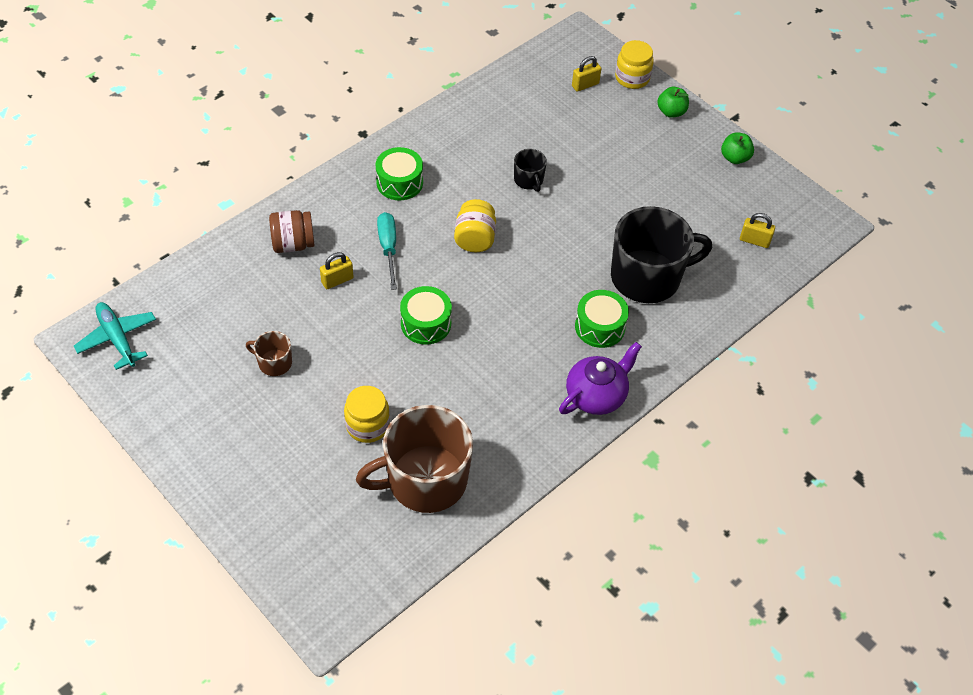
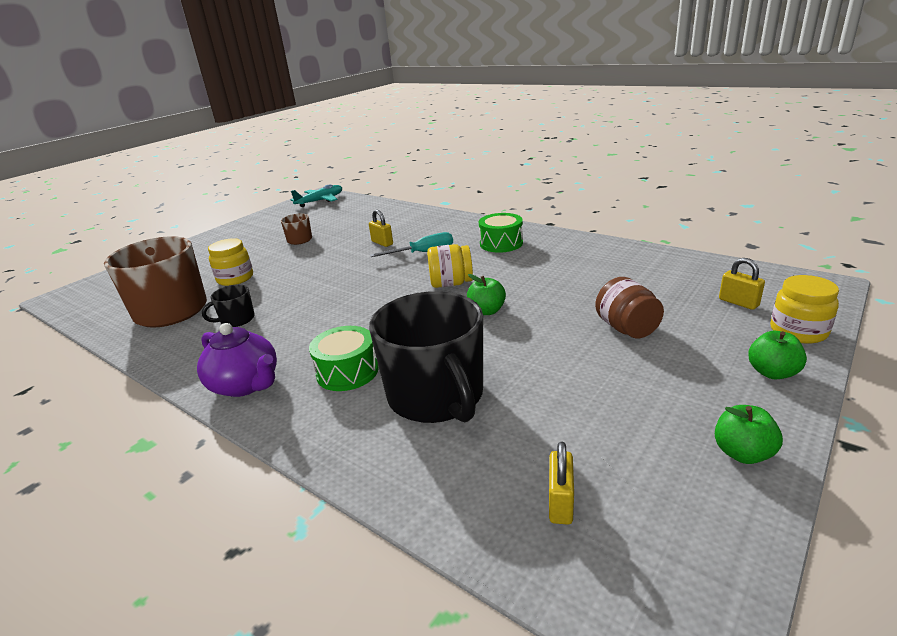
camera: 85 degrees right, 25 degrees down
brown jar [269,210,315,253] -> brown jar moved to [595,277,664,338]
green drum [400,286,452,345] -> none
black mug [514,149,547,192] -> black mug moved to [202,284,255,327]
none -> green apple [467,274,506,315]

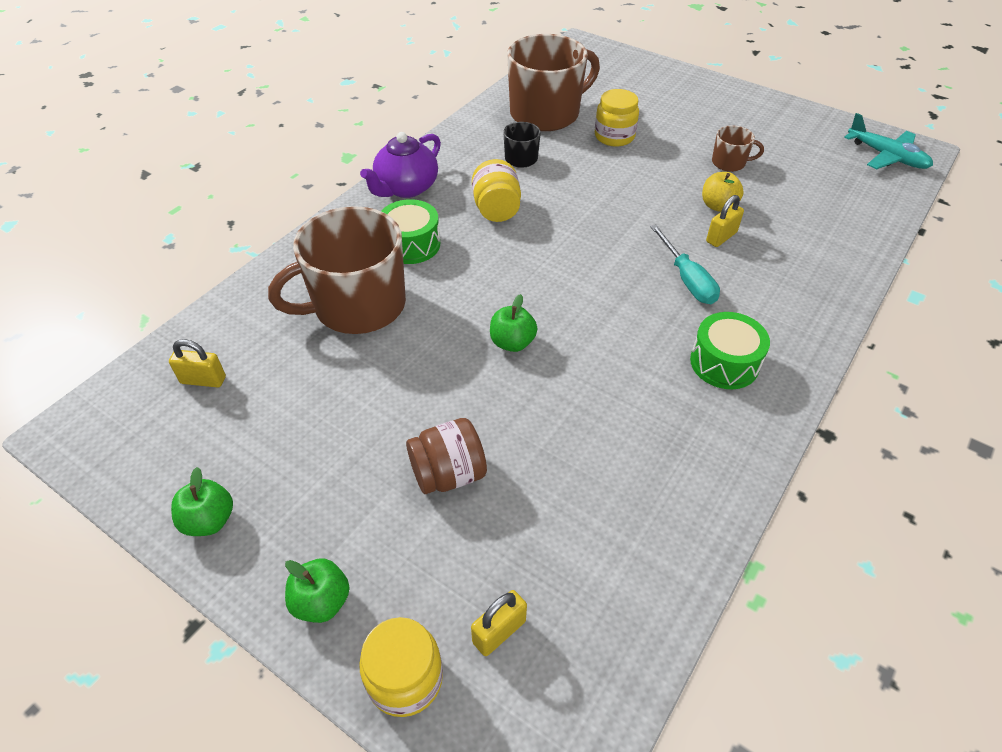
camera: 85 degrees right, 20 degrees up
black mug [369,291,483,423] -> brown mug [268,206,406,334]
yellow jar [427,244,473,288] -> yellow jar moved to [472,159,521,222]
none -> yellow apple [702,172,744,212]

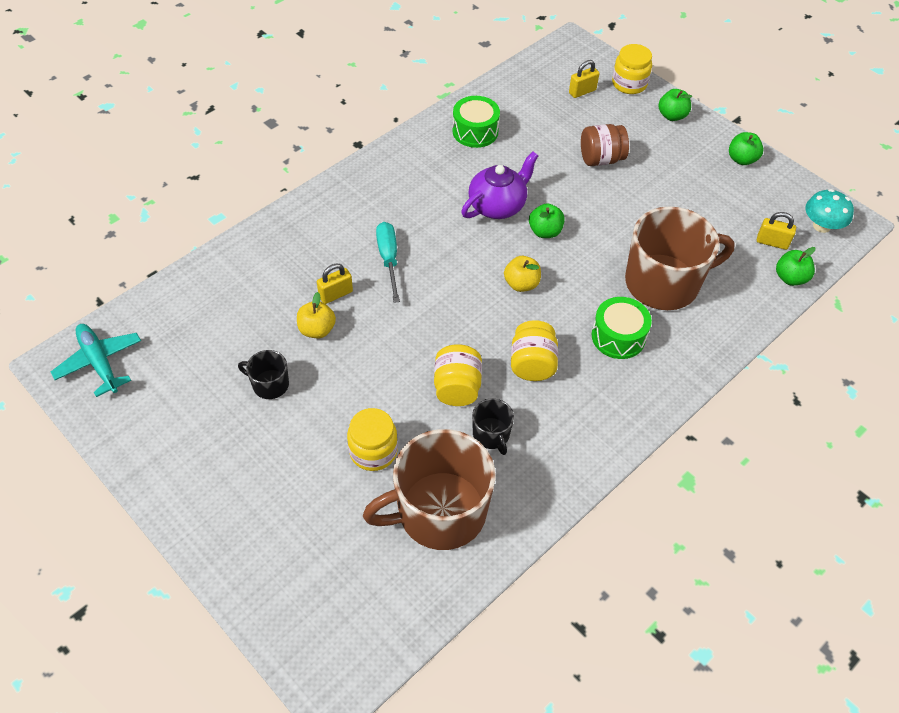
camera: 170 degrees left, 5 degrees up
purple teapot [360,132,441,198] -> purple teapot moved to [461,152,538,219]
green drum [690,312,770,389] -> green drum moved to [452,96,500,148]
brown mug [712,126,764,172] -> black mug [238,350,289,399]
none -> yellow jar [434,344,482,406]
none -> yellow apple [504,256,541,292]
none -> green apple [776,247,816,286]
none -> turquoise mushroom [805,189,854,233]

